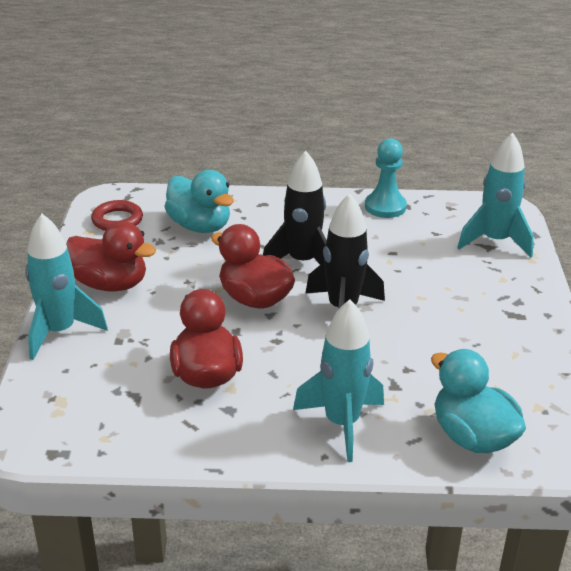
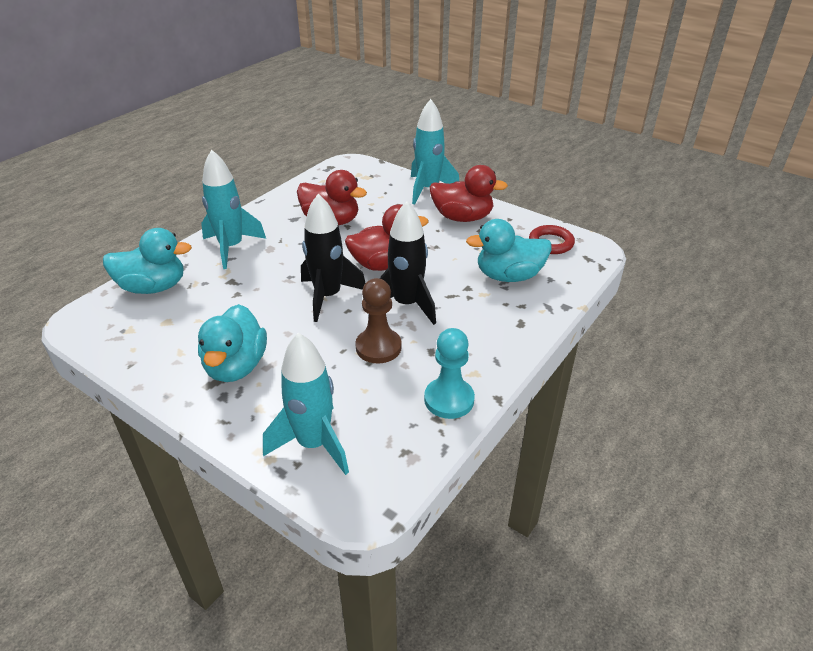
camera: 125 degrees right, 5 degrees up
red duck [66,221,156,291] -> red duck turned 135 degrees counterclockwise [430,165,508,222]
none -> turquoise duck [198,304,267,382]
none -> brown pawn [355,278,402,363]

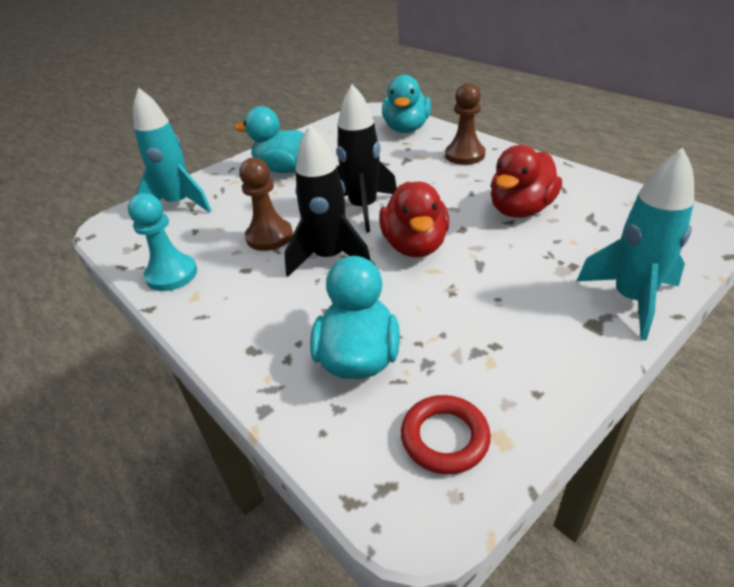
camera: 105 degrees right, 0 degrees up
turquoise rocket [201,150,266,269] -> brown pawn [445,83,485,165]
red duck [430,165,508,222] -> none

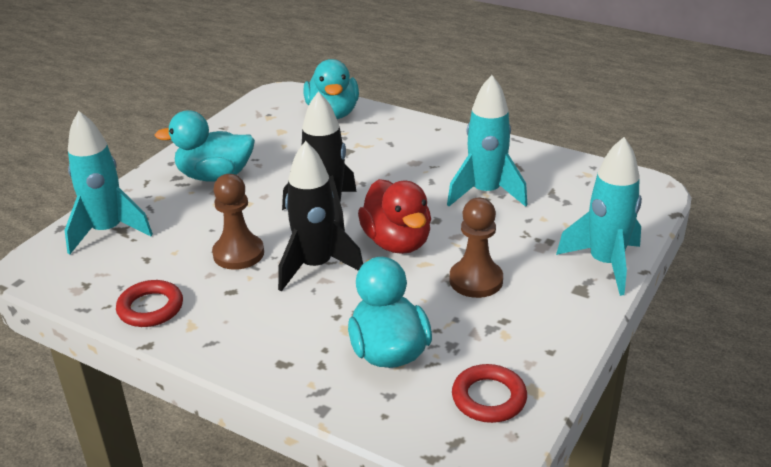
camera: 20 degrees left, 5 degrees down
turquoise pawn [128,193,197,291] -> red ring [116,280,183,327]
brown pawn [445,83,485,165] -> brown pawn moved to [449,198,503,298]
red duck [491,145,562,218] -> turquoise rocket [447,75,527,207]

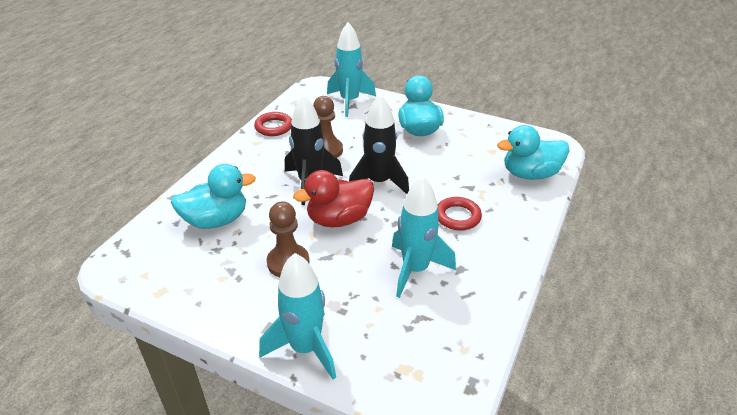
camera: 85 degrees right, 5 degrees up
red ring [452,364,527,423] -> red ring moved to [438,197,482,230]

